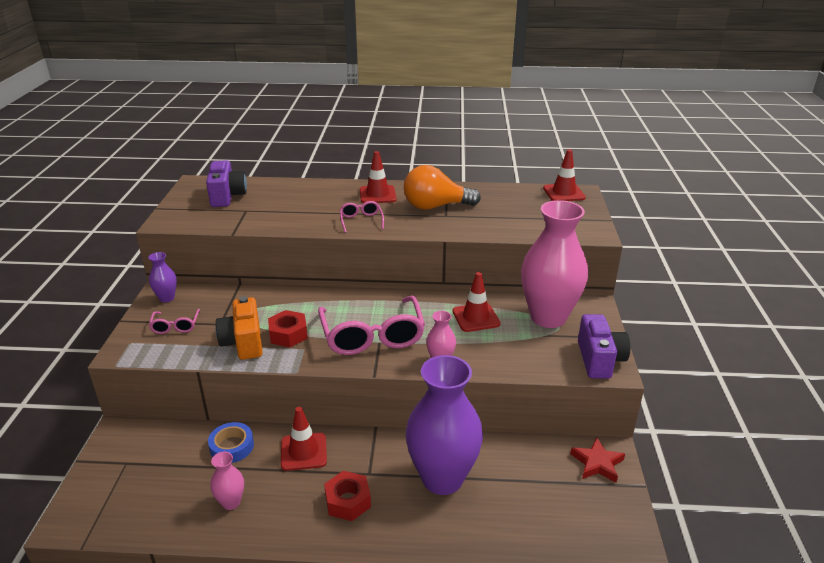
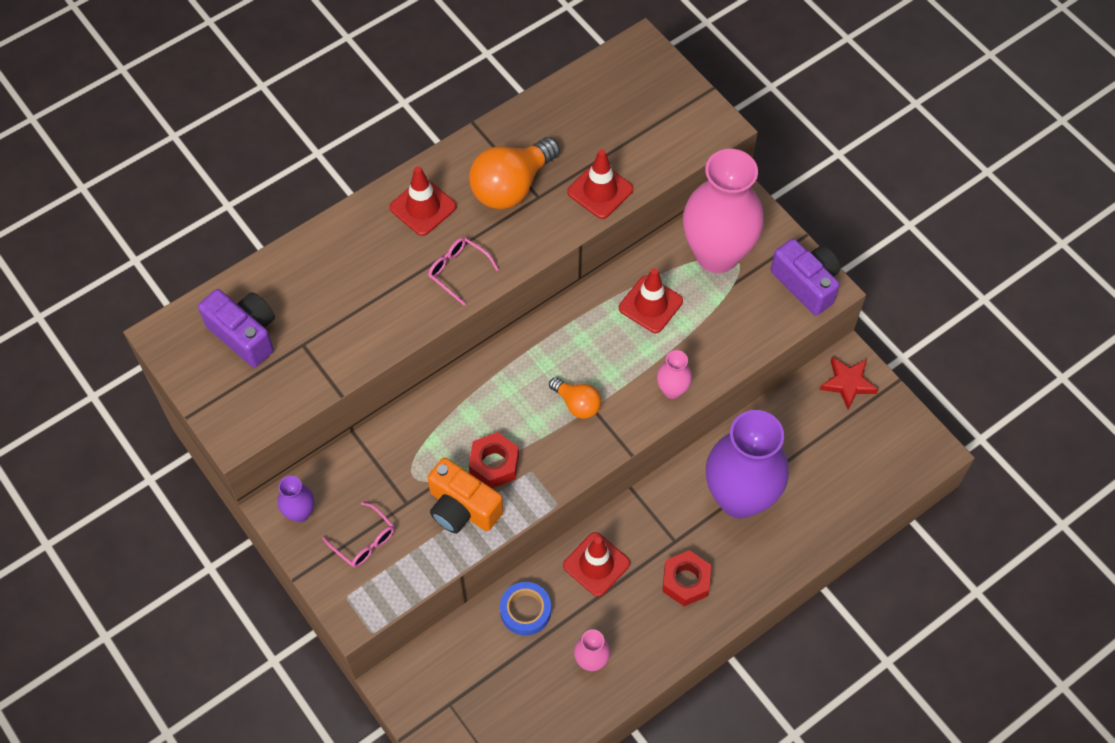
camera: 40 degrees left, 30 degrees up
pink glasses [318,296,425,355] -> orange light bulb [549,377,601,419]
red traffic cone [543,149,586,201] -> red traffic cone moved to [567,149,634,219]

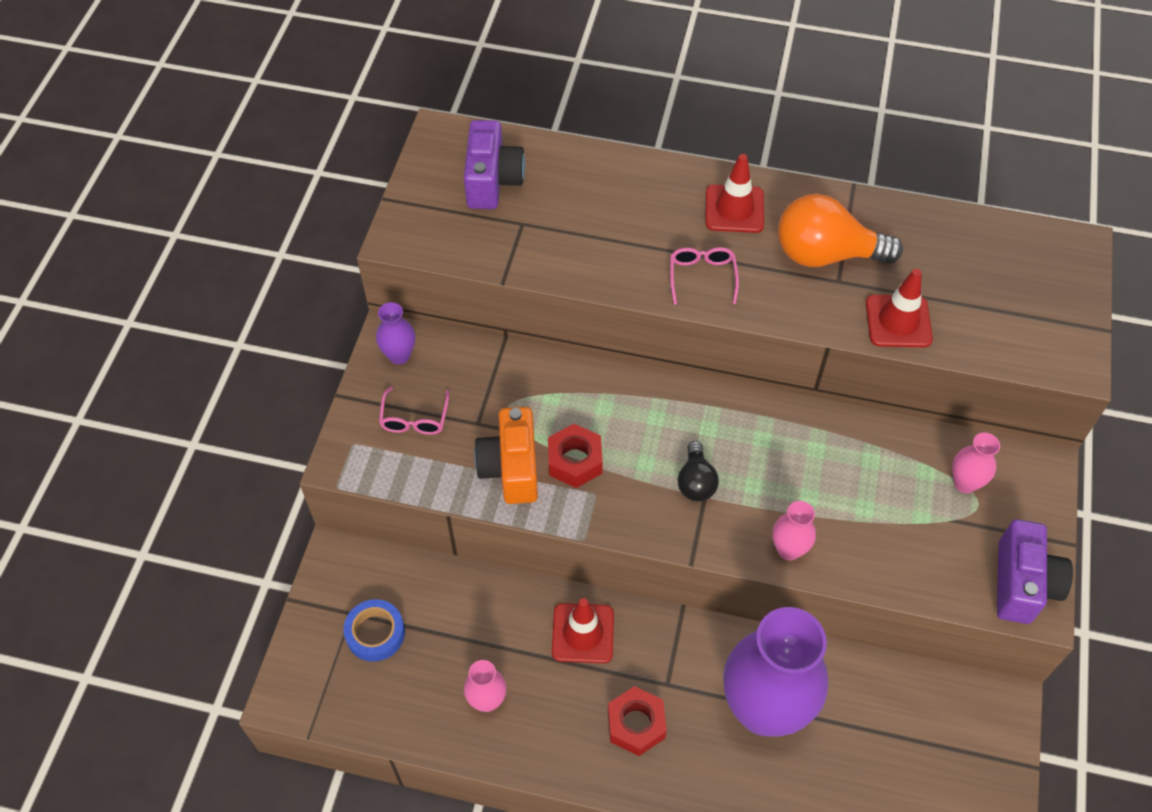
camera: 50 degrees right, 5 degrees down
blue tape [500,582,551,636] -> blue tape moved to [343,599,405,662]
orange light bulb [549,377,601,419] -> black light bulb [677,441,719,502]
red traffic cone [619,268,683,333] -> none
pink vase [683,149,764,273] -> pink vase [952,433,1000,493], size x0.43
red star [820,357,878,410] -> none

